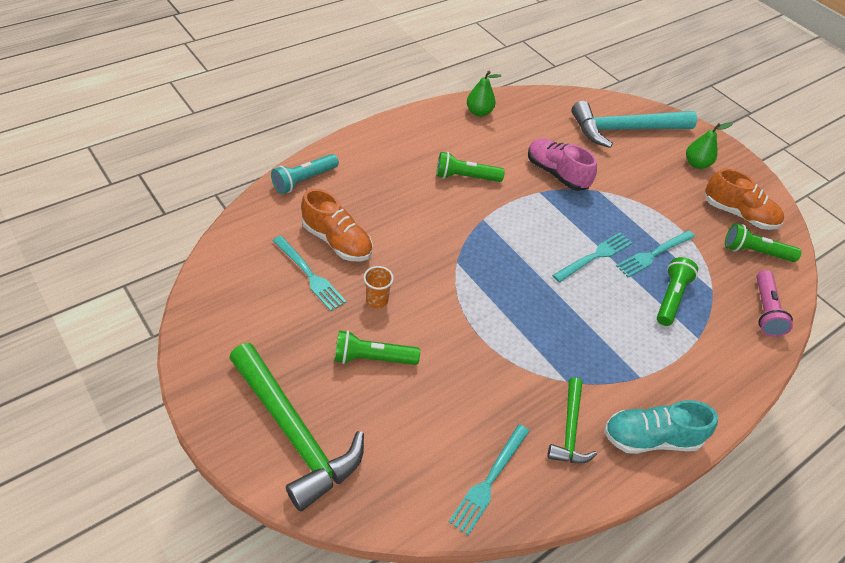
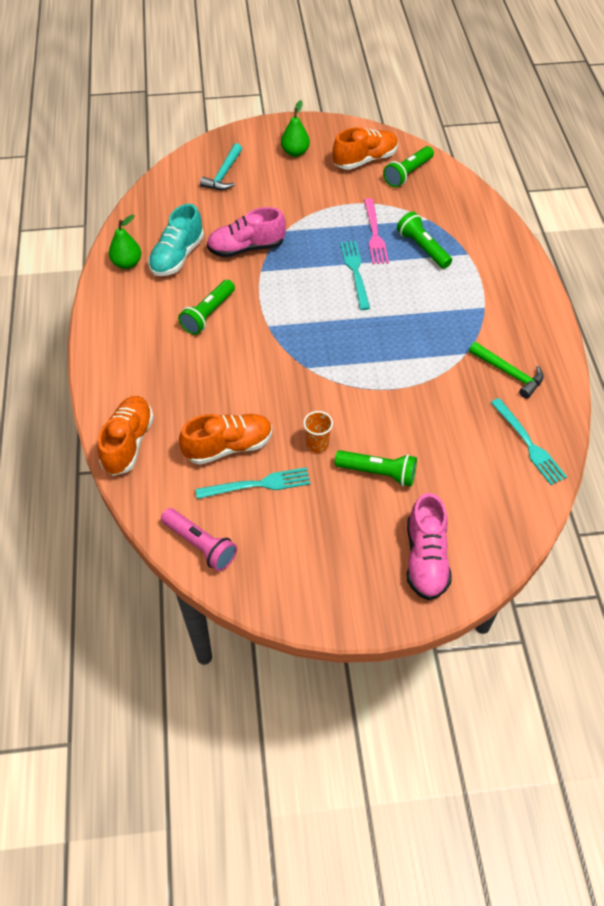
camera: 55 degrees left, 5 degrees up
green hammer [229,343,364,511] -> pink shoe [407,493,452,600]
turquoise flashlight [271,154,339,194] -> orange shoe [98,396,154,476]
green flashlight [335,330,420,365] -> green flashlight turned 105 degrees counterclockwise [335,450,417,487]
turquoise hammer [571,101,697,148] -> turquoise hammer [200,143,242,190], size x0.53
turquoise shoe [604,400,718,454] -> turquoise shoe moved to [148,204,204,276]
turquoise fork [616,230,695,277] -> pink fork [364,198,389,264]
pink flashlight [757,270,793,337] -> pink flashlight moved to [161,508,237,571]

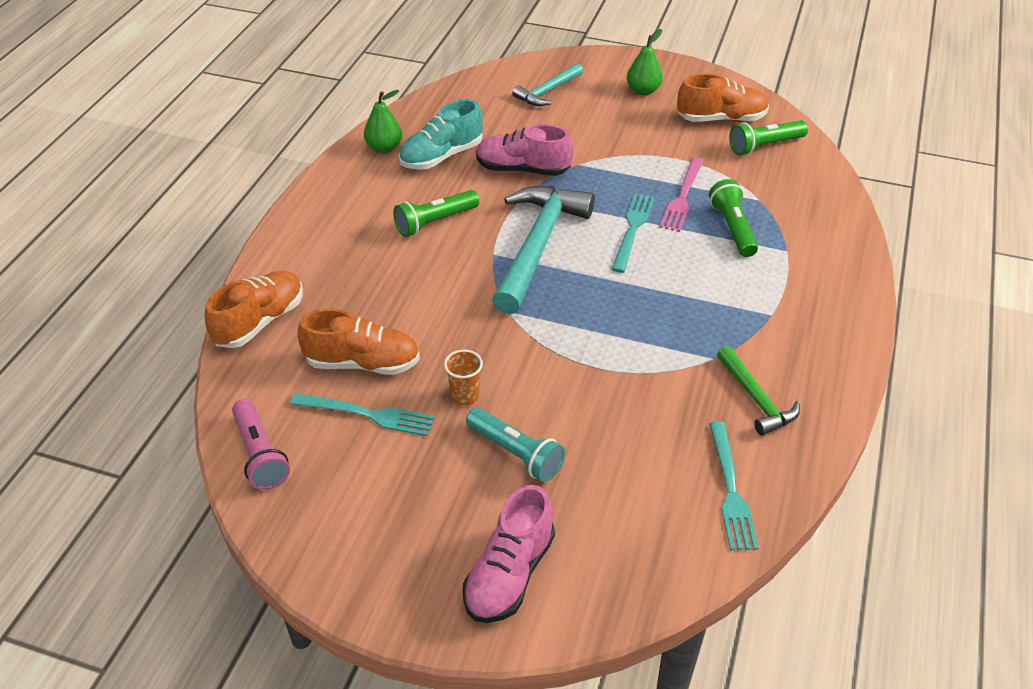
camera: 25 degrees right, 10 degrees down
green flashlight [335,450,417,487] -> turquoise flashlight [466,408,565,482]
none -> turquoise hammer [492,186,595,314]

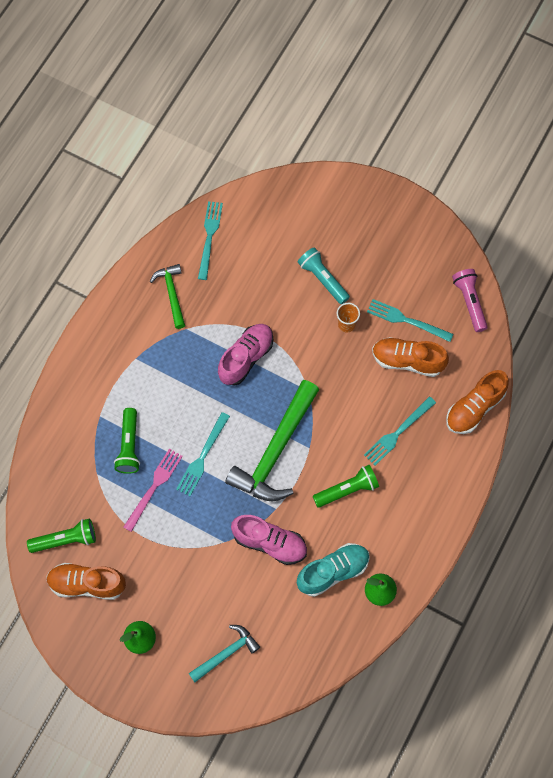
camera: 170 degrees left, 25 degrees up
pink shoe [463,485,555,623] -> pink shoe moved to [218,324,273,386]
turquoise hammer [492,186,595,314] -> green hammer [225,380,319,501]
none -> turquoise fork [364,396,436,465]

